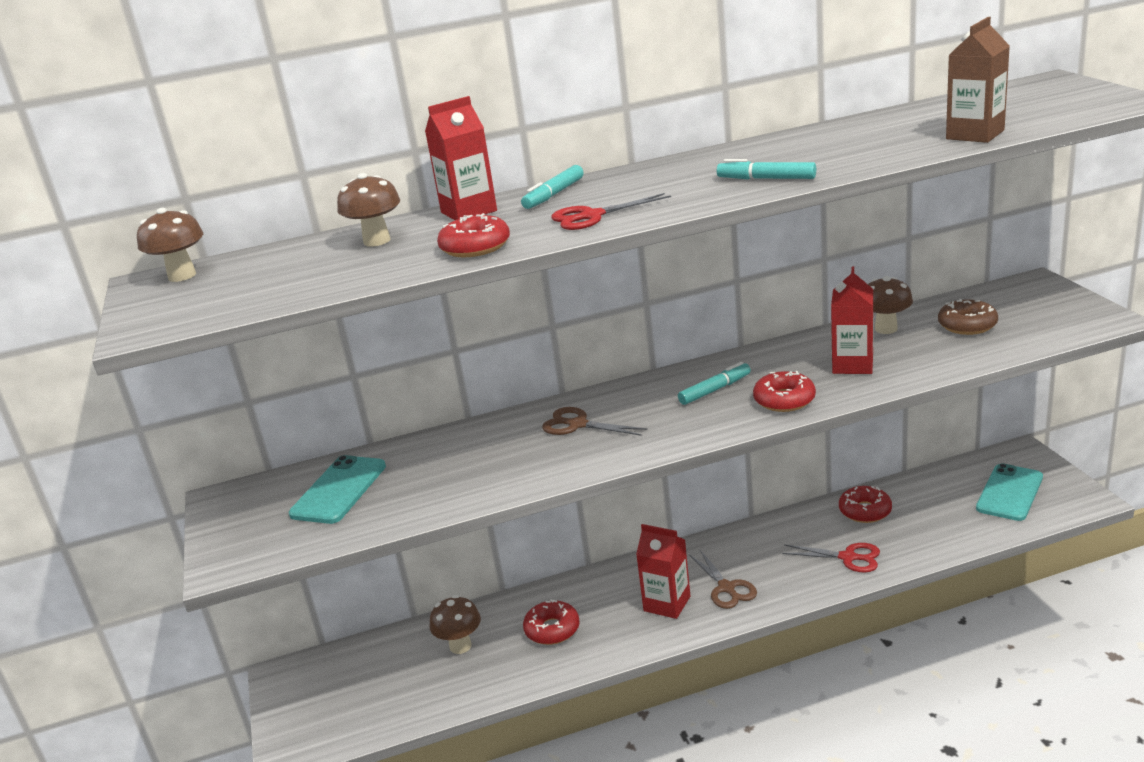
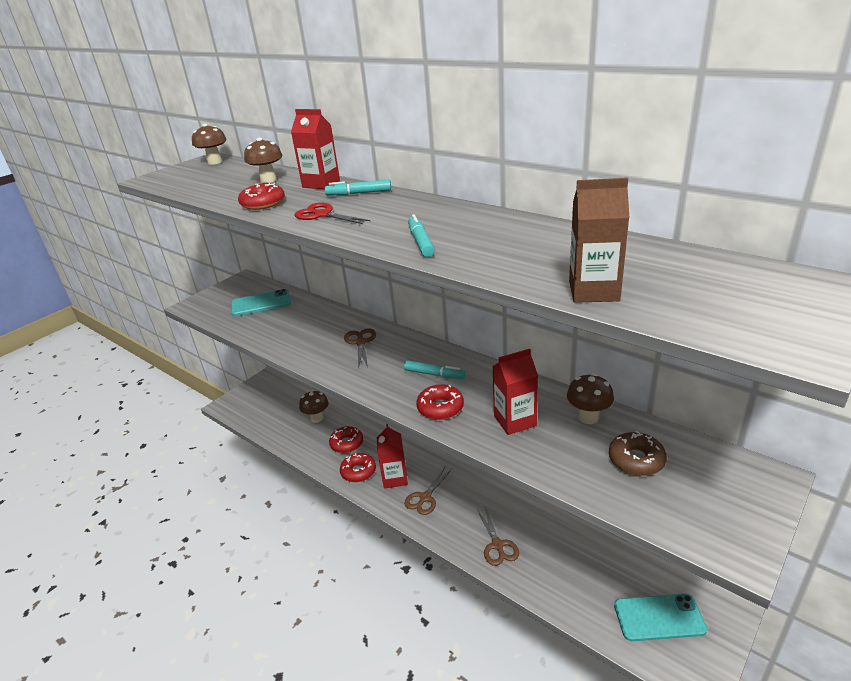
camera: 55 degrees right, 5 degrees up
red scissors [782,543,880,573] -> brown scissors [477,506,519,566]
red donut [839,486,892,523] -> red donut moved to [340,453,376,482]

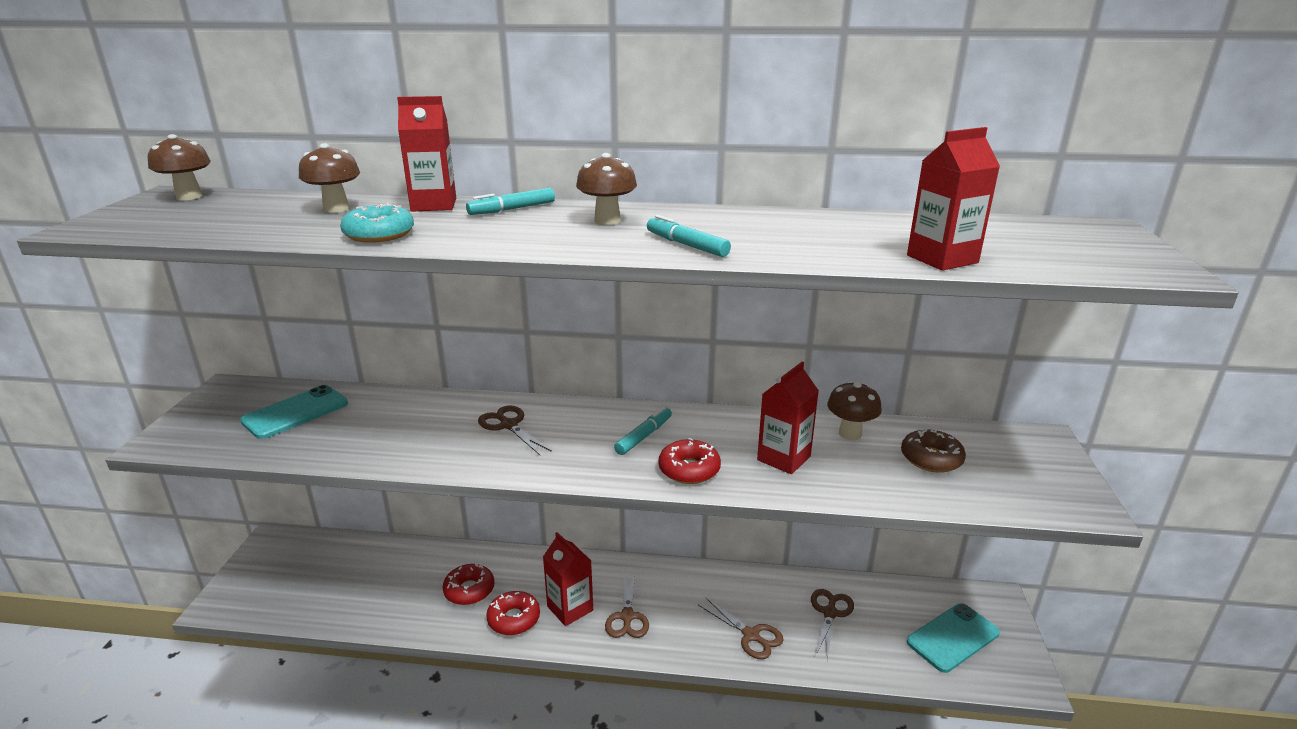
camera: 35 degrees left, 5 degrees down
red donut [238,183,285,210] -> turquoise donut [340,203,414,243]
red scissors [295,203,370,224] -> none
brown mushroom [299,390,329,423] -> brown mushroom moved to [576,153,637,225]
turquoise marker [404,360,466,379] -> turquoise marker turned 45 degrees counterclockwise [614,406,672,455]
brown carton [569,178,629,303] -> red carton [907,127,1000,271]
none -> brown scissors [811,589,854,661]

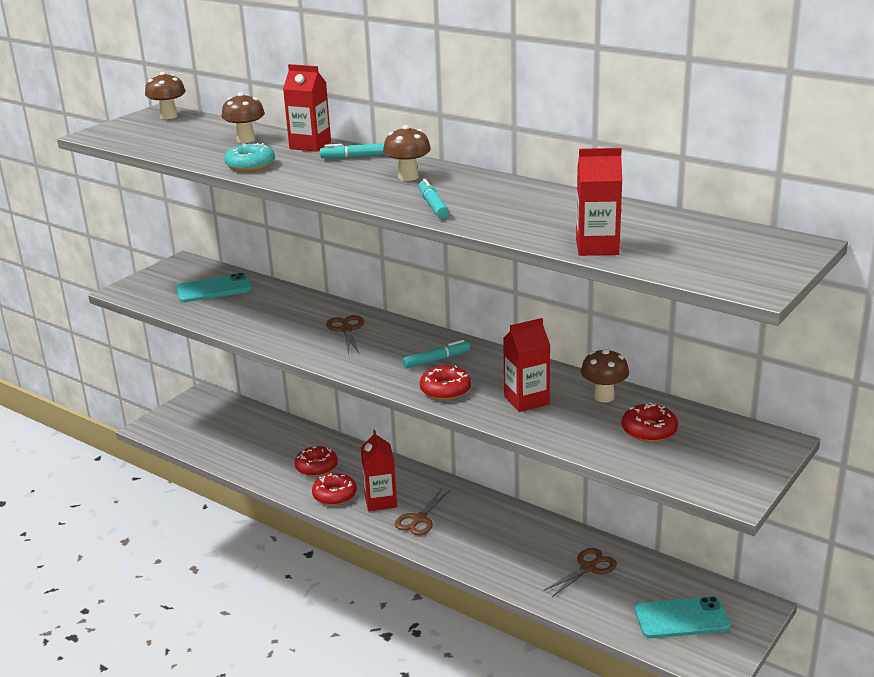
camera: 30 degrees right, 0 degrees up
brown scissors [698,598,784,659] -> none
brown donut [901,428,966,473] -> red donut [622,402,678,442]

